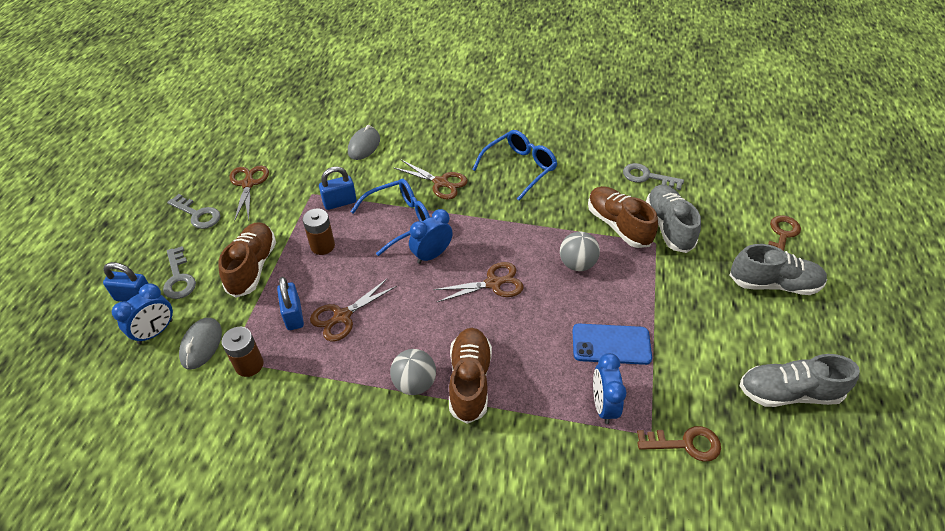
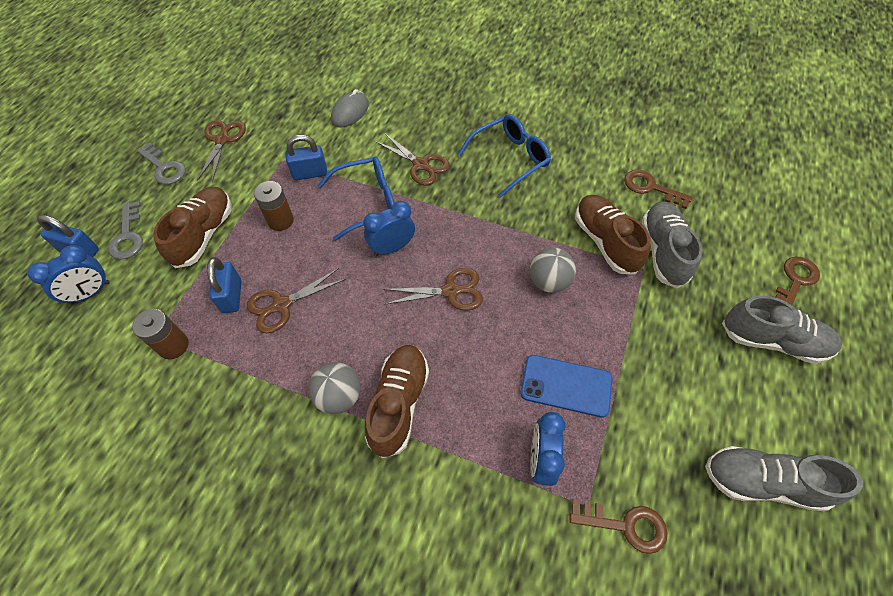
camera: 10 degrees right, 10 degrees up
grey mouse [179,318,222,370] -> none
grey key [623,163,684,190] -> brown key [624,170,693,209]

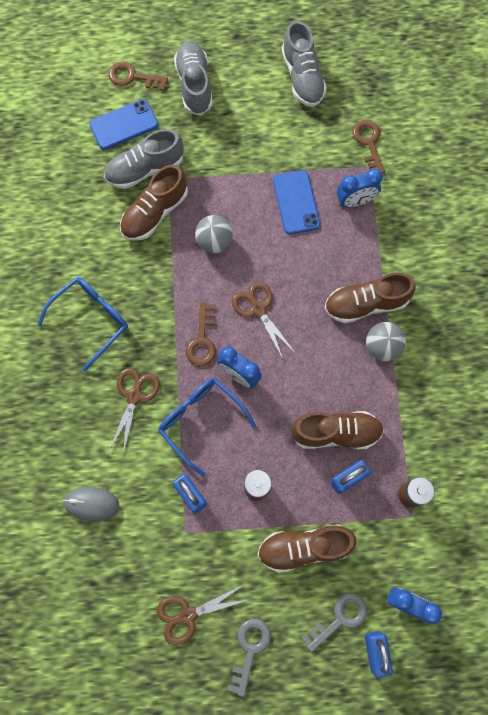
camera: 115 degrees left, 15 degrees up
brown scissors [247,268,346,333] -> brown shoe [291,411,384,449]
blue glasses [458,114,551,197] -> blue glasses turned 105 degrees clockwise [38,277,128,371]
brown key [624,170,693,209] -> brown key moved to [186,302,216,366]
none -> blue phone [89,99,158,150]

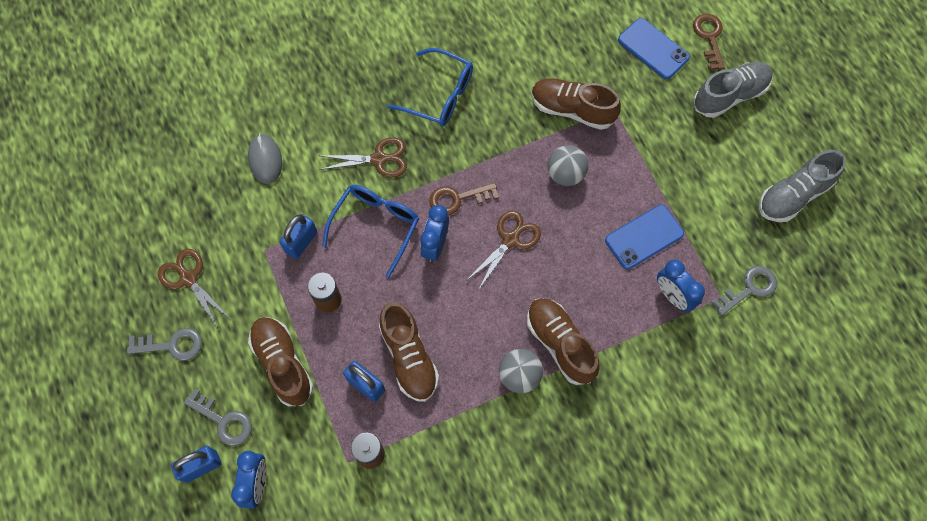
camera: 70 degrees right, 5 degrees down
grey shoe [104,129,184,189] -> none
brown key [353,120,385,174] -> grey key [711,266,777,316]

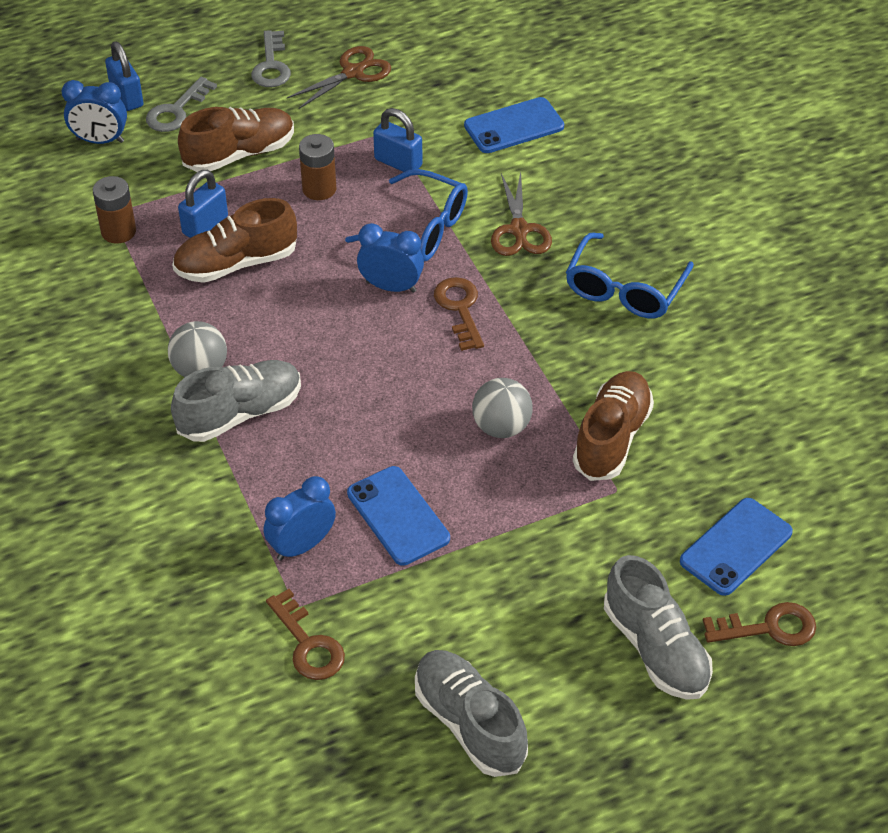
camera: 90 degrees right, 20 degrees down
grey mouse [248,134,282,184] -> blue phone [464,97,564,153]
brown scissors [466,210,541,289] -> none
brown shoe [527,298,600,385] -> grey shoe [171,360,301,442]
grey key [711,266,777,316] -> brown key [266,589,345,680]

